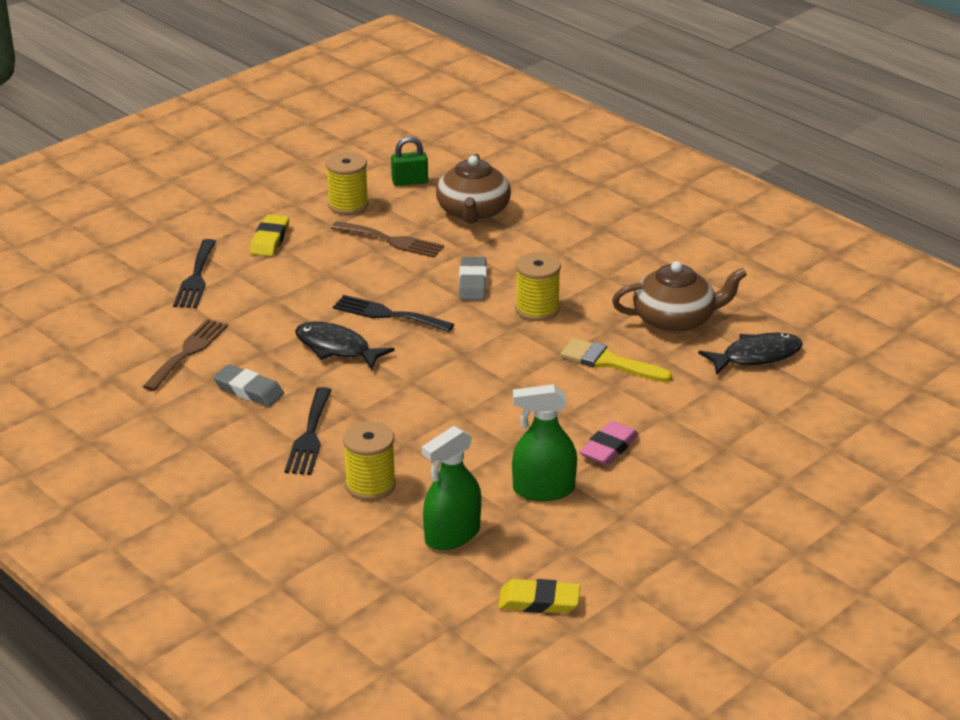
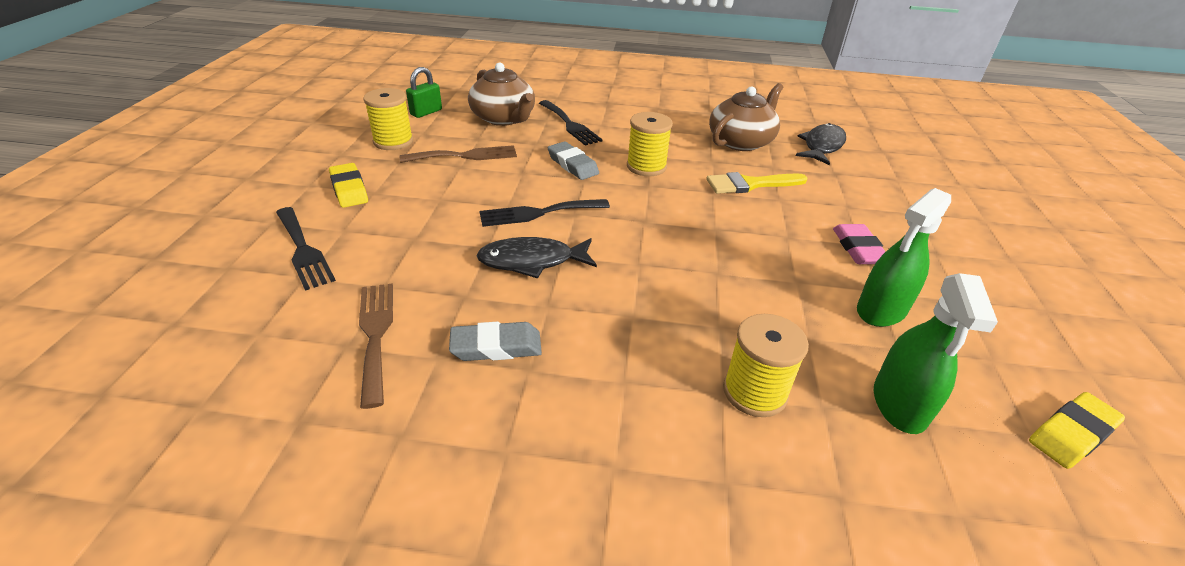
camera: 40 degrees left, 5 degrees up
black fork [285,387,332,475] -> black fork moved to [539,100,603,146]

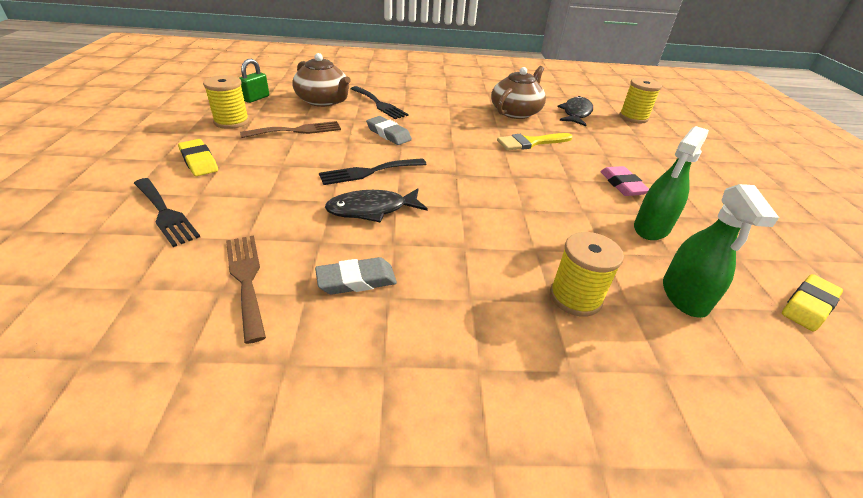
camera: 10 degrees left, 0 degrees up
yellow spool [627,112,673,176] -> yellow spool moved to [619,78,662,123]

